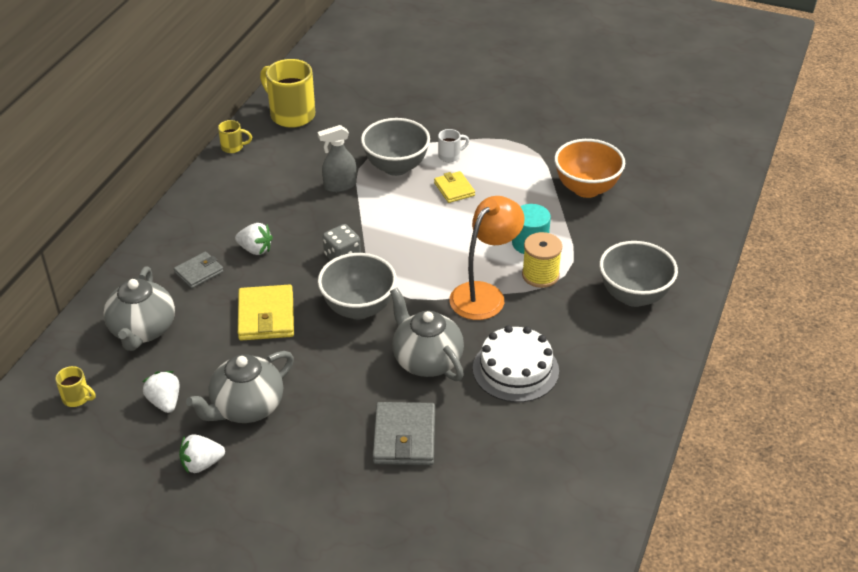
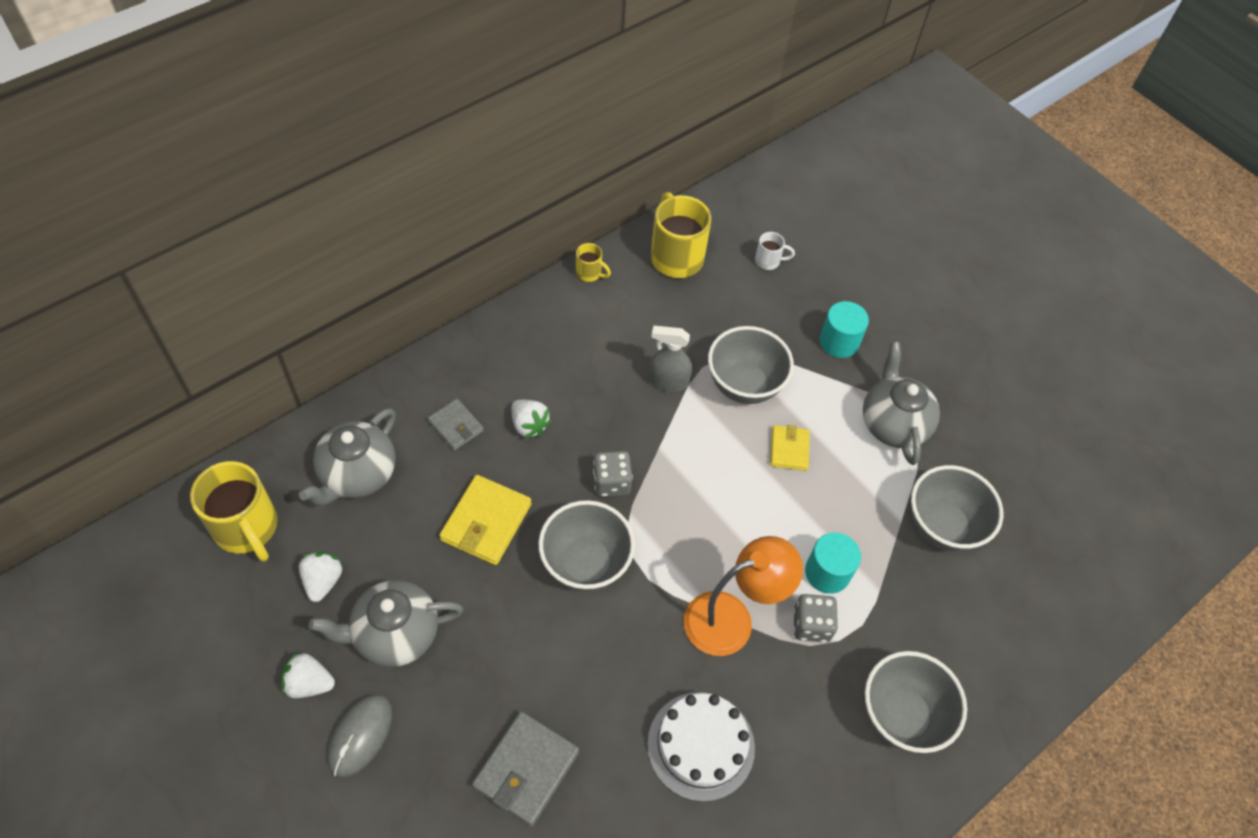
camera: 25 degrees right, 15 degrees up
yellow mug [55,366,95,407] -> yellow mug [190,461,278,562], size x2.11
grey wallet [174,252,224,289] -> grey wallet turned 60 degrees clockwise [428,399,484,451]
grey teapot [390,288,464,381] -> grey teapot moved to [863,342,940,465]
white mug [438,129,469,162] -> white mug moved to [755,232,795,270]
yellow spool [522,232,562,288] -> grey dice [793,594,838,643]
orange bowl [554,139,625,198] -> grey bowl [911,465,1003,551]
none -> grey mouse [327,694,392,778]
none -> turquoise cylinder [820,301,869,358]

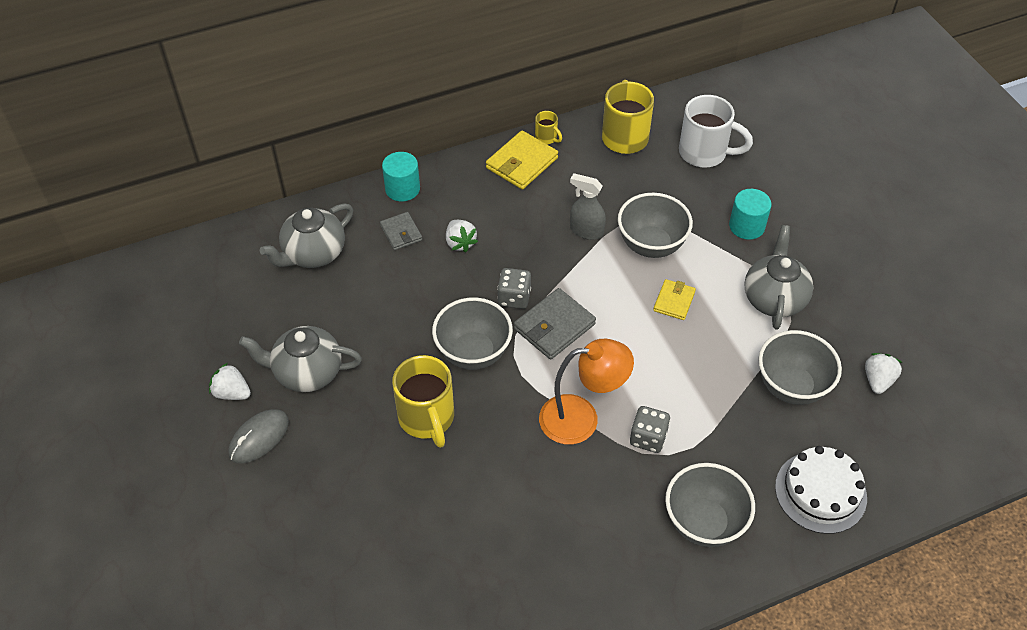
camera: 20 degrees right, 5 degrees down
yellow mug [190,461,278,562] -> yellow mug moved to [392,355,454,448]
white strawberry [299,552,343,602] -> white strawberry moved to [865,353,903,394]
yellow wallet [439,475,532,565] -> yellow wallet moved to [486,130,558,189]
grey wallet [472,712,579,827] -> grey wallet moved to [514,288,596,359]
white cake [647,692,755,802] -> white cake moved to [775,446,867,534]
white mug [755,232,795,270] -> white mug [679,95,753,167], size x2.11
turquoise cylinder [805,533,861,594] -> turquoise cylinder moved to [382,152,420,201]

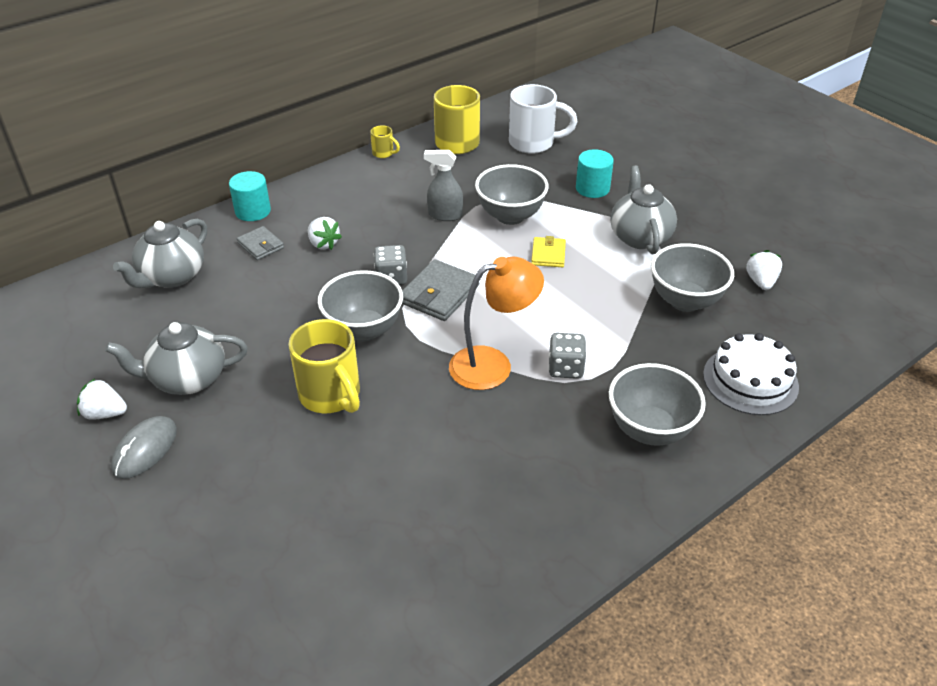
camera: 15 degrees left, 10 degrees down
yellow wallet [486,130,558,189] -> none

